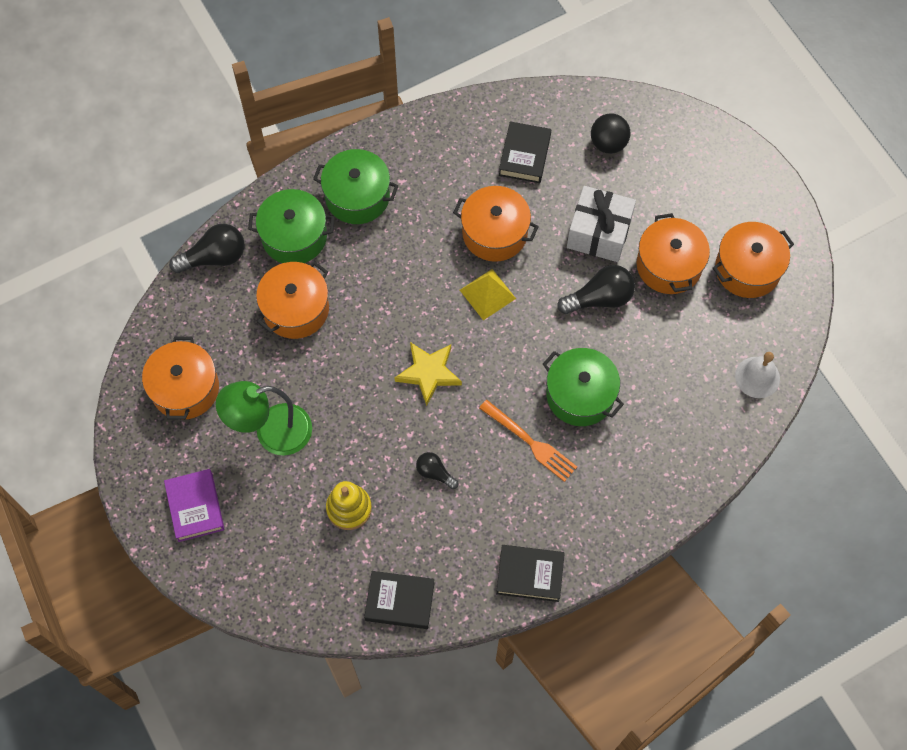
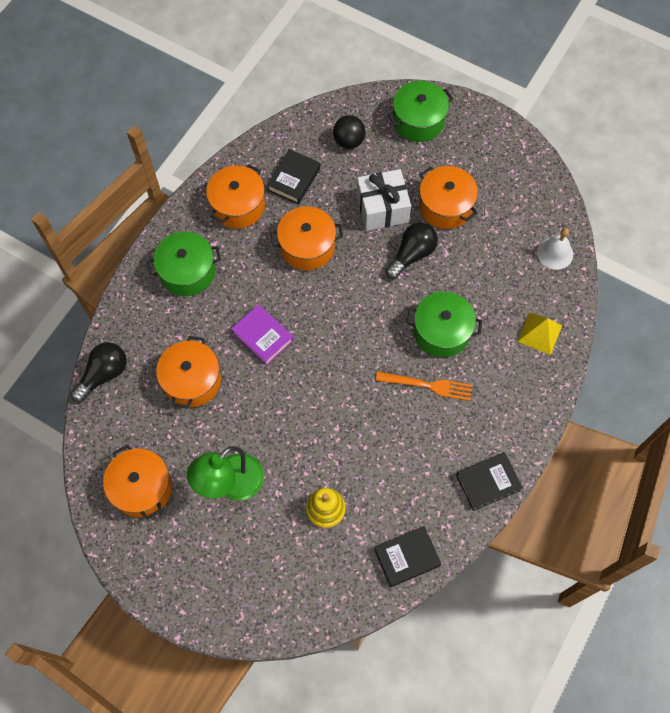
camera: 30 degrees left, 0 degrees up
purple book [164,469,224,542] -> purple book moved to [231,304,294,366]
green pot [248,189,334,263] -> green pot moved to [388,81,453,142]
yellow star [395,342,462,406] -> none
black light bulb [416,452,458,489] -> none
yellow pyramid [460,269,516,320] -> yellow pyramid moved to [517,313,562,355]
black book [499,121,551,183] -> black book turned 45 degrees clockwise [267,149,320,204]
orange pot [713,222,794,298] -> orange pot moved to [206,164,265,229]

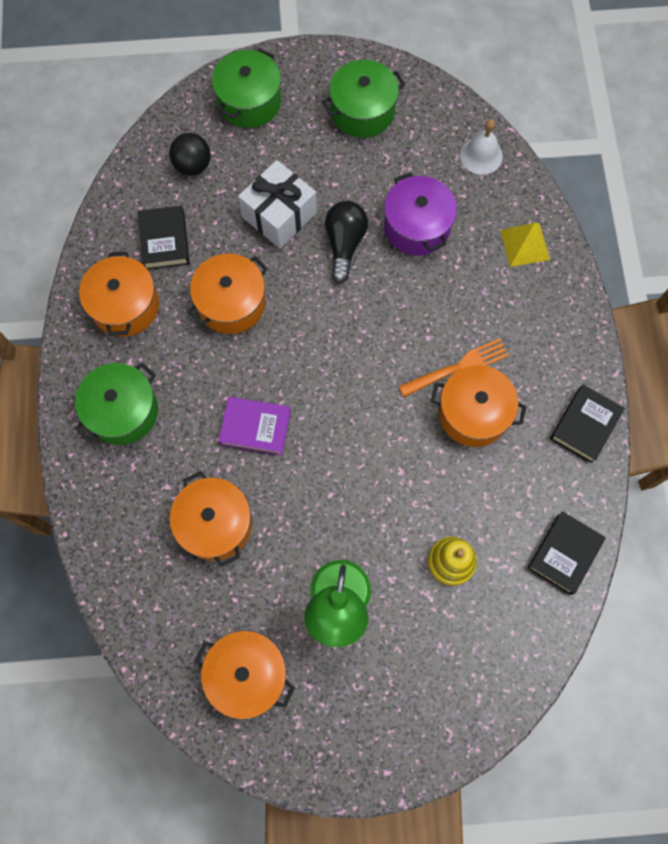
camera: 35 degrees left, 5 degrees up
black light bulb [71,342,127,402] -> none
green pot [407,292,482,357] -> green pot moved to [322,60,405,138]
orange pot [419,166,478,229] -> orange pot moved to [431,365,527,447]
none -> purple pot [384,172,457,256]

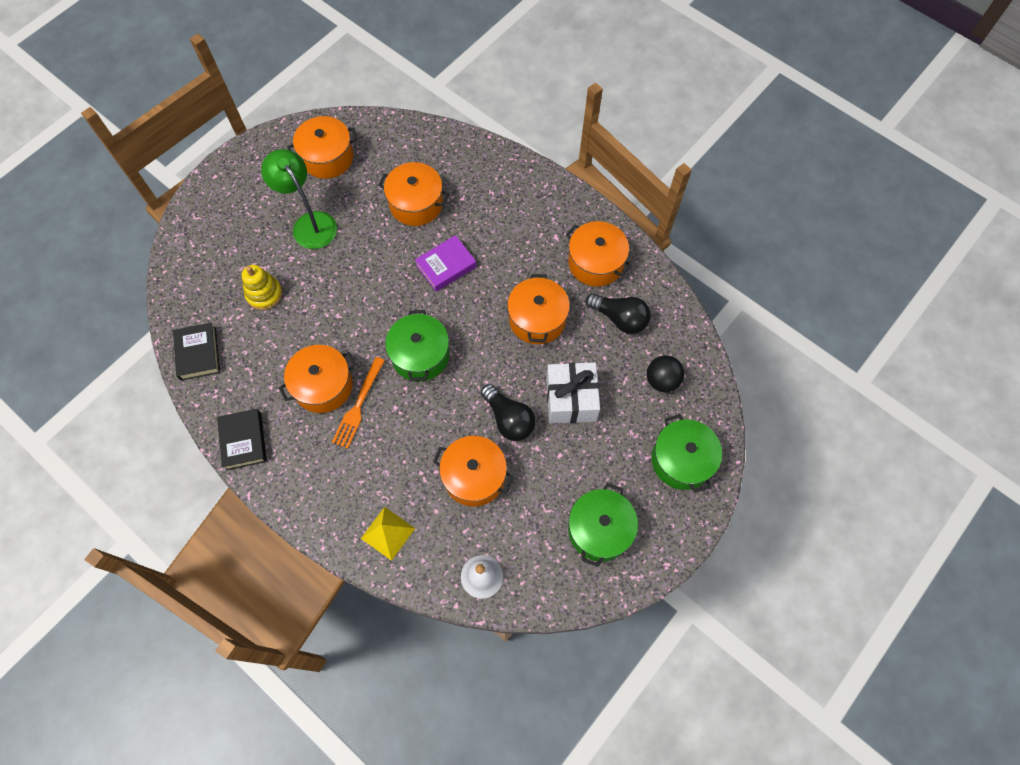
camera: 135 degrees right, 5 degrees down
green pot [75,363,158,445] -> green pot moved to [385,310,449,382]
black book [138,206,190,270] -> black light bulb [586,293,651,334]
purple pot [384,172,457,256] -> orange pot [433,436,514,507]

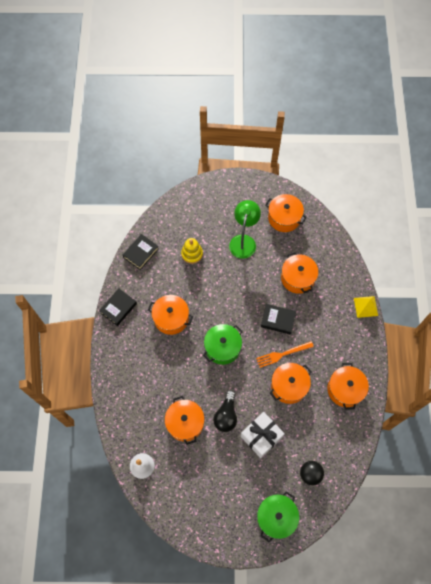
camera: 50 degrees right, 0 degrees up
orange fork [332,357,385,449] -> orange fork moved to [256,341,314,368]
yellow pyramid [361,507,415,561] -> yellow pyramid moved to [354,296,378,318]
purple book [415,235,477,292] -> black book [261,304,296,334]
green pot [568,483,638,567] -> none
black light bulb [586,293,651,334] -> none

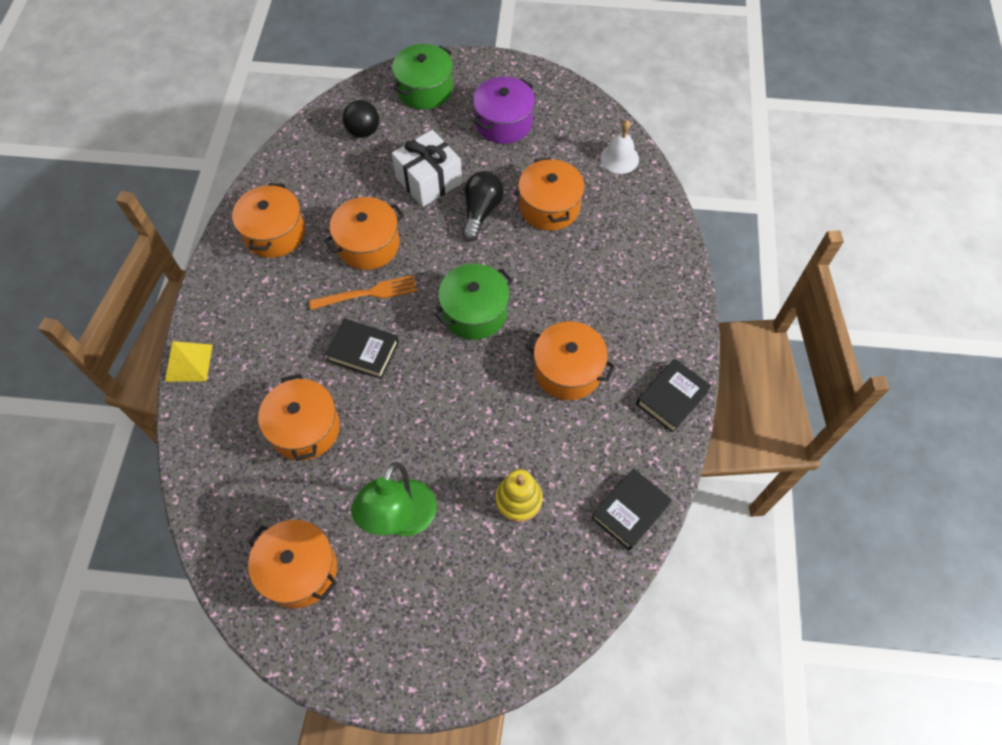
camera: 175 degrees left, 5 degrees down
none -> purple pot [473,77,535,144]

